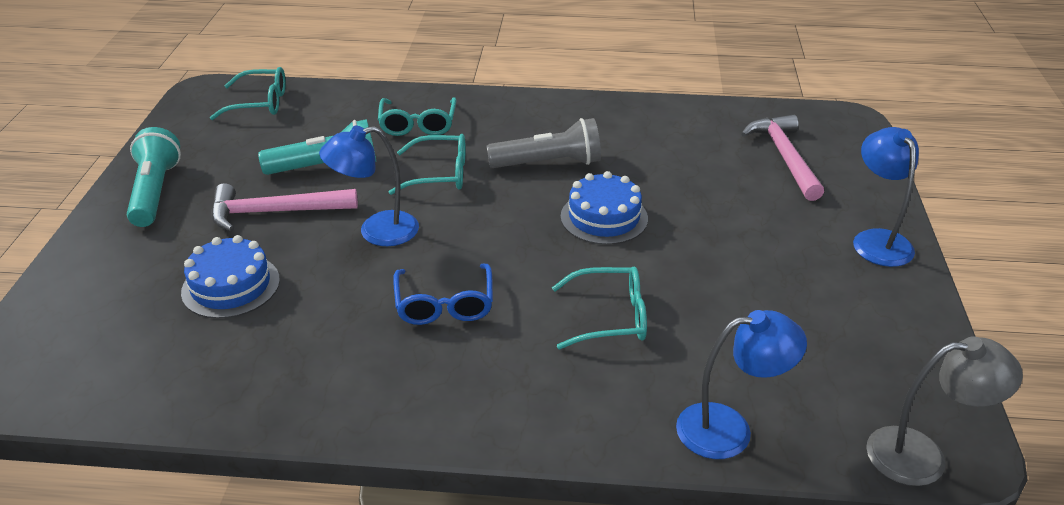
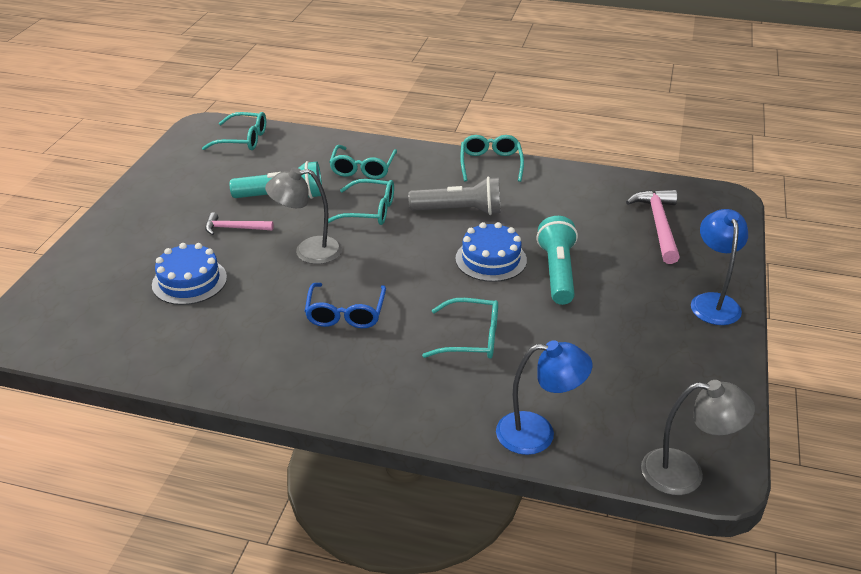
camera: 10 degrees right, 0 degrees up
turquoise flashlight [127,127,181,227] -> turquoise flashlight moved to [537,216,578,305]
pink hammer [211,183,358,231] -> pink hammer [205,212,274,235], size x0.60
blue lamp [319,126,419,246] -> grey lamp [265,167,342,264]
none -> turquoise glasses [460,135,524,182]

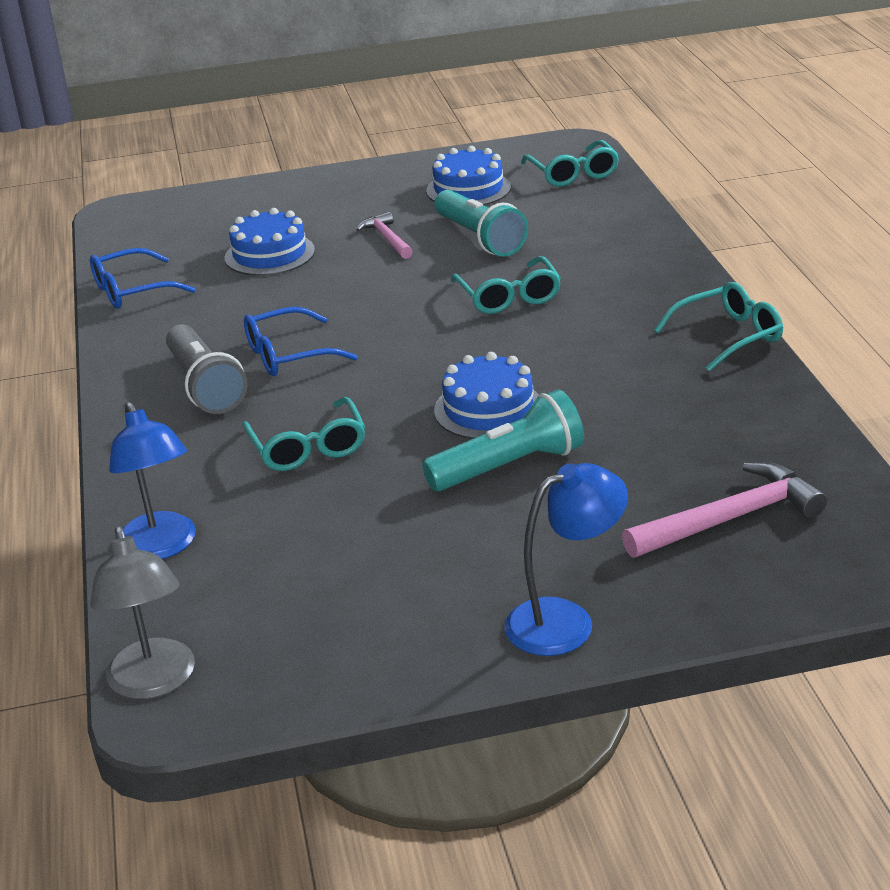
camera: 65 degrees right, 5 degrees down
grey lamp [265,167,342,264] -> none
turquoise glasses [329,145,397,179] -> none
grey flashlight [408,177,501,215] -> grey flashlight moved to [166,324,248,414]
none -> blue glasses [90,248,196,309]
none -> blue cake [426,146,511,205]

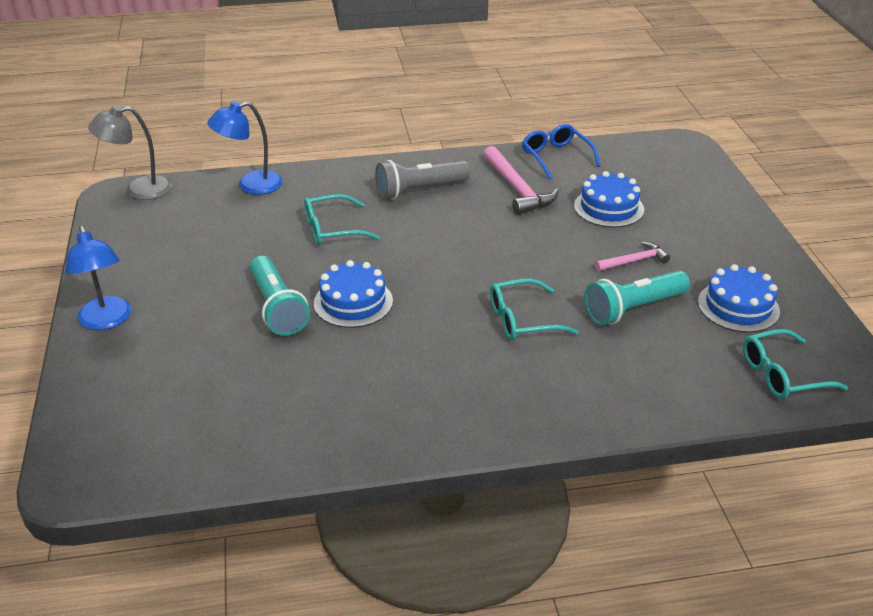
camera: 90 degrees right, 5 degrees up
blue glasses [244,307,358,376] -> none
pink hammer [622,462,827,558] -> pink hammer moved to [483,146,559,215]
turquoise glasses [654,282,783,372] -> none

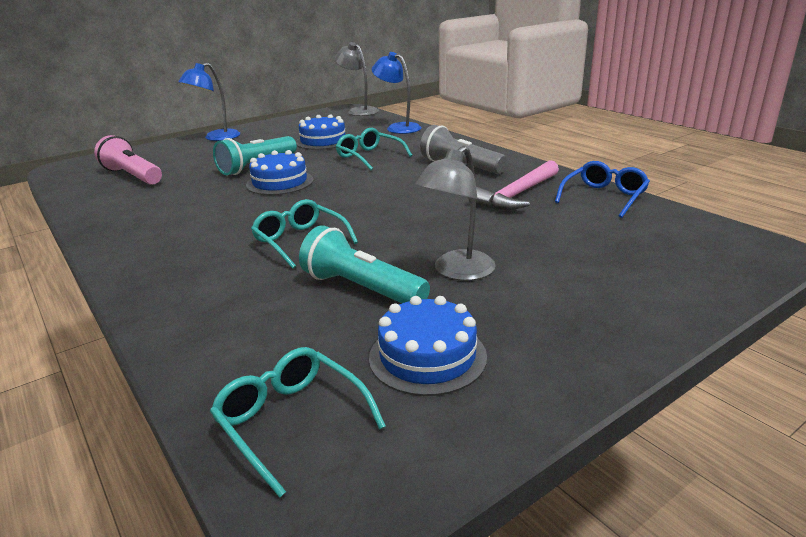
camera: 65 degrees right, 10 degrees down
blue cake [574,171,644,228] -> blue cake moved to [296,114,346,150]
pink hammer [595,242,670,271] -> grey lamp [415,146,496,281]
none -> pink flashlight [94,135,162,185]

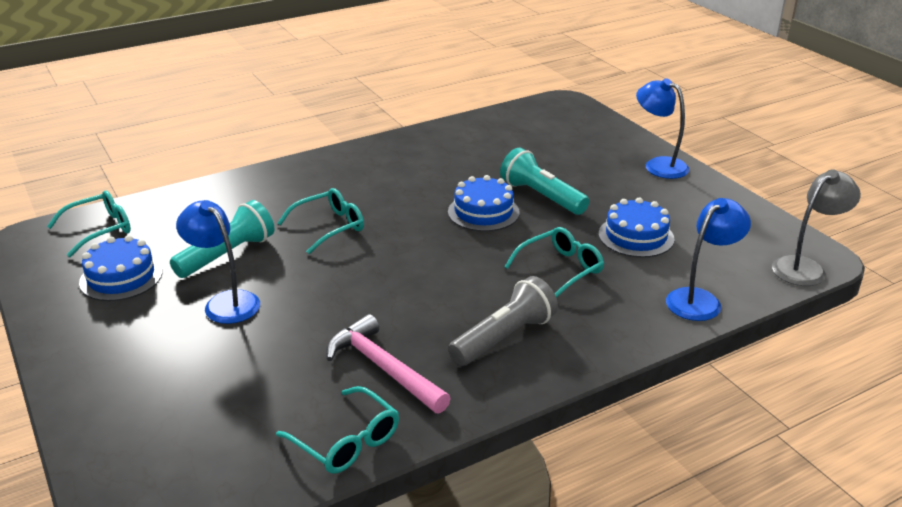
camera: 95 degrees right, 5 degrees up
pink flashlight [94,135,162,185] -> none
grey lamp [415,146,496,281] -> blue lamp [176,200,260,324]
blue glasses [555,161,650,218] -> turquoise glasses [276,386,399,474]

